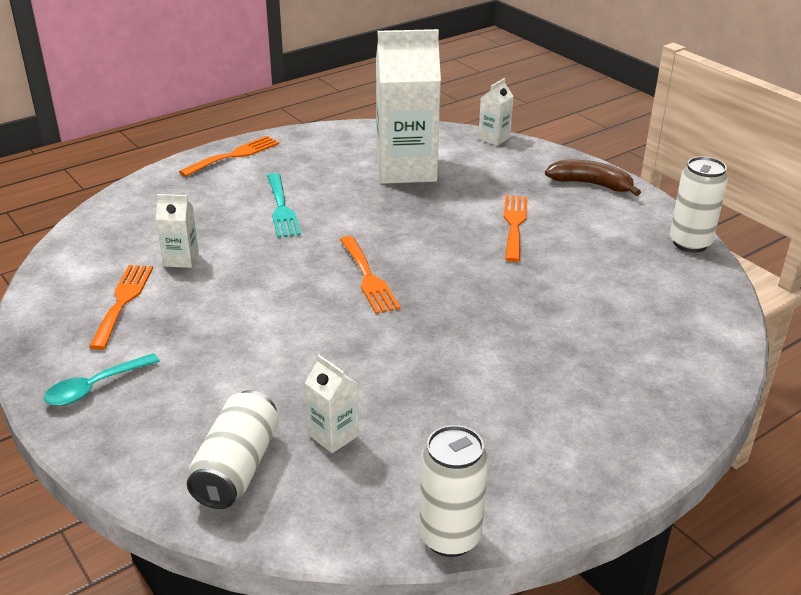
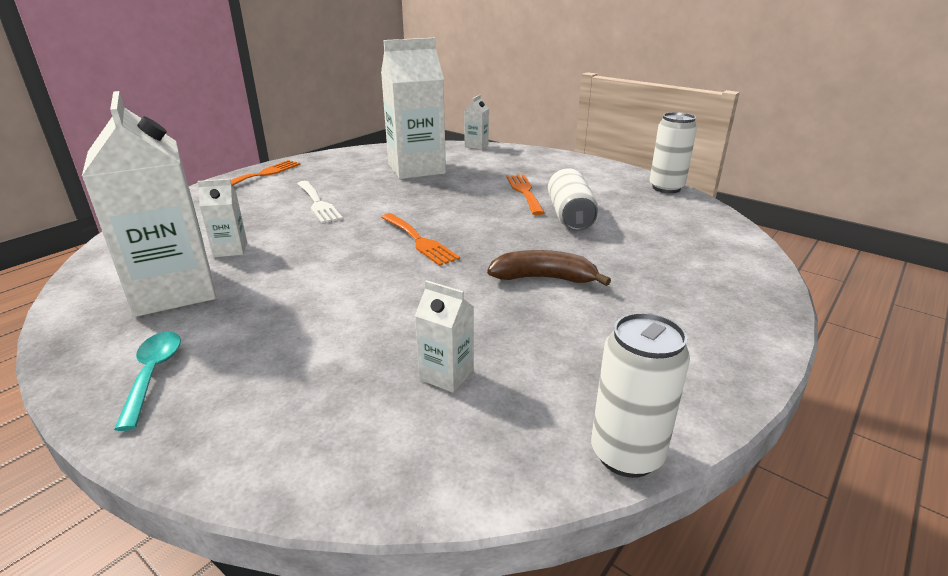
camera: 15 degrees left, 5 degrees down
turquoise spoon [44,353,159,406] -> turquoise spoon turned 135 degrees clockwise [114,332,181,431]
orange fork [89,265,153,350] -> white carton [82,91,216,317]
white can [187,390,279,509] -> white can moved to [548,168,598,231]
turquoise fork [267,173,301,238] -> white fork [297,181,343,223]
brown banana [545,160,641,196] -> brown banana moved to [487,250,611,286]

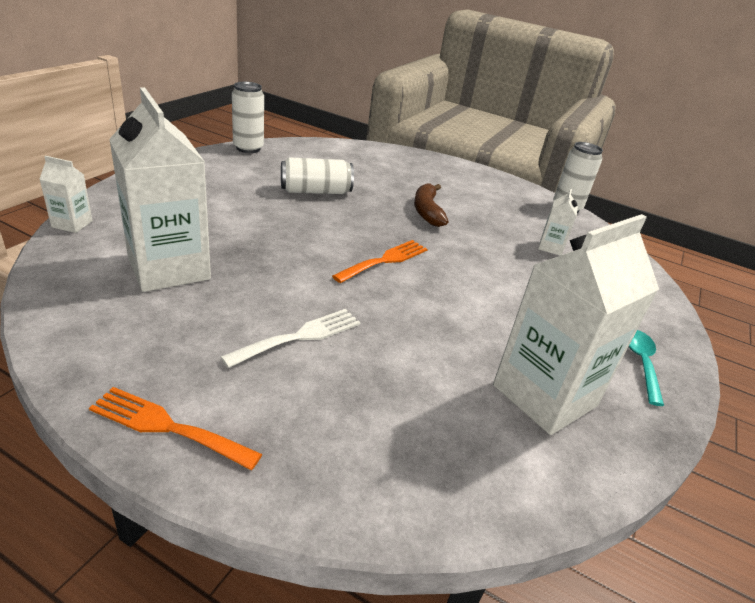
camera: 105 degrees left, 5 degrees up
turquoise spoon [114,332,181,431] -> turquoise spoon turned 120 degrees clockwise [629,330,664,406]
white carton [198,179,247,257] -> none
orange fork [506,174,545,215] -> none

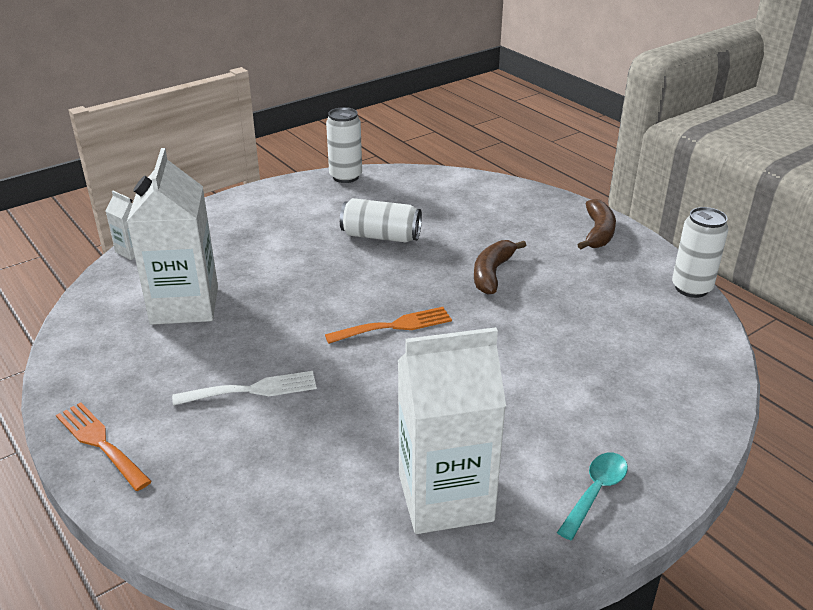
camera: 30 degrees right, 0 degrees up
white carton [538,189,578,256] -> none
none -> brown banana [578,199,616,249]

